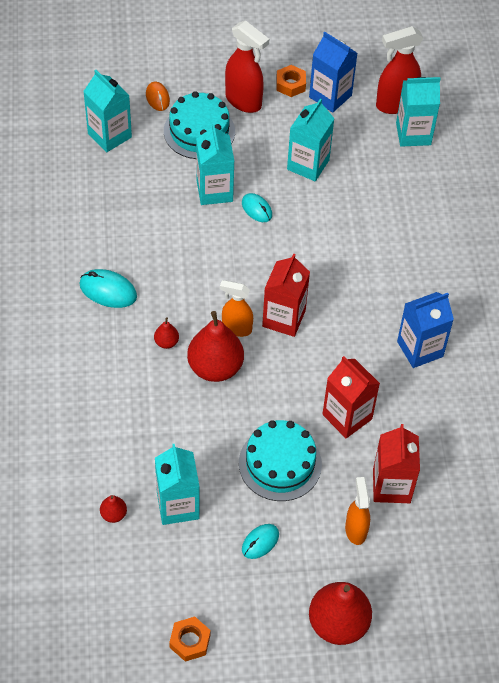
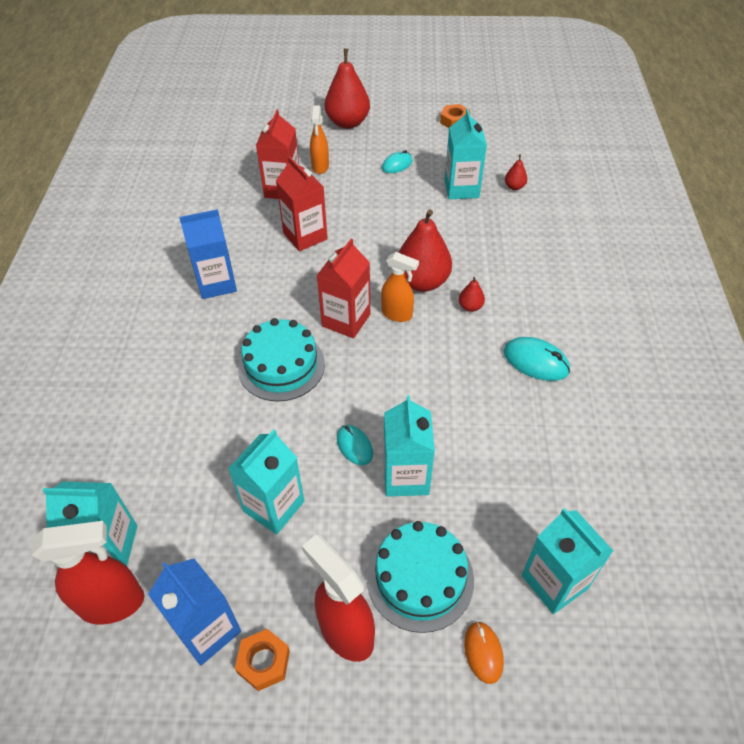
camera: 170 degrees left, 5 degrees down
turquoise cake [239,420,322,501] -> turquoise cake moved to [238,318,325,401]

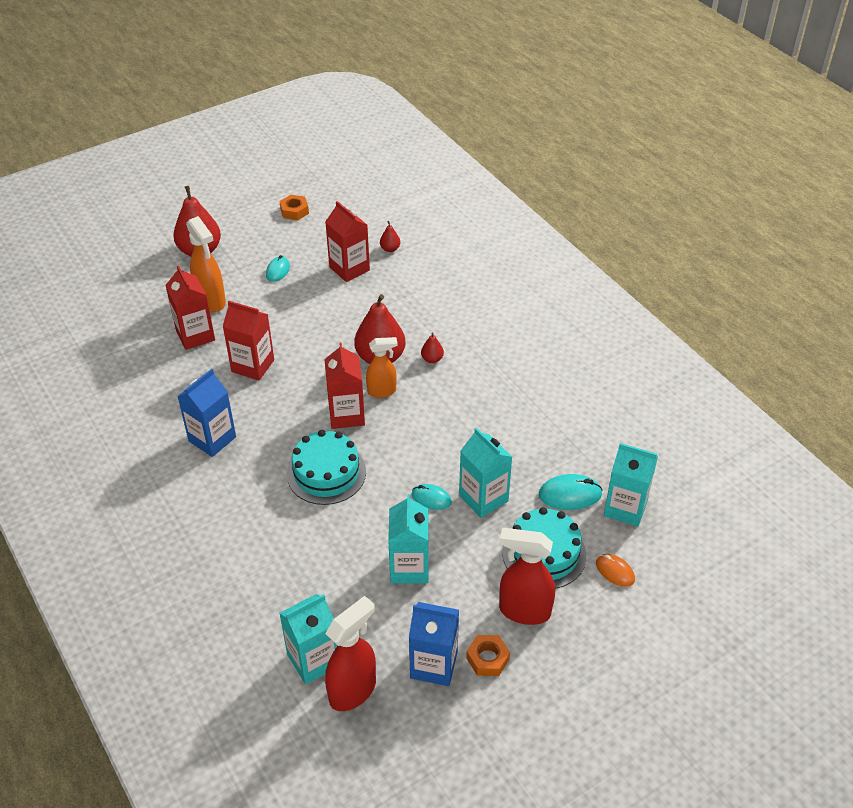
camera: 35 degrees left, 5 degrees down
orange spray bottle [310,105,329,174] -> orange spray bottle [186,216,226,312], size x1.52
turquoise carton [445,109,487,199] -> red carton [325,201,370,282]
turquoise mouse [503,337,570,381] -> turquoise mouse moved to [539,474,603,510]

